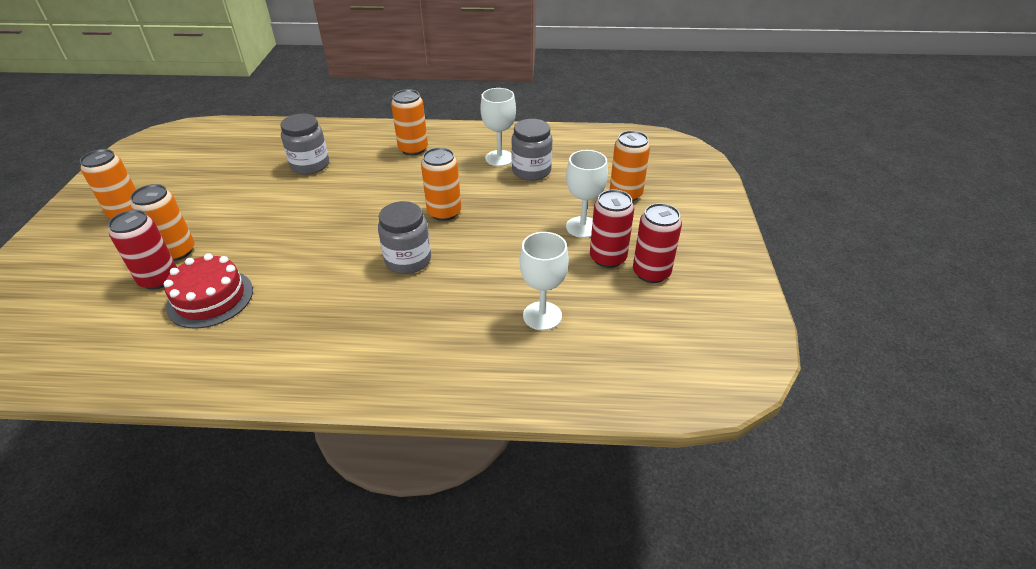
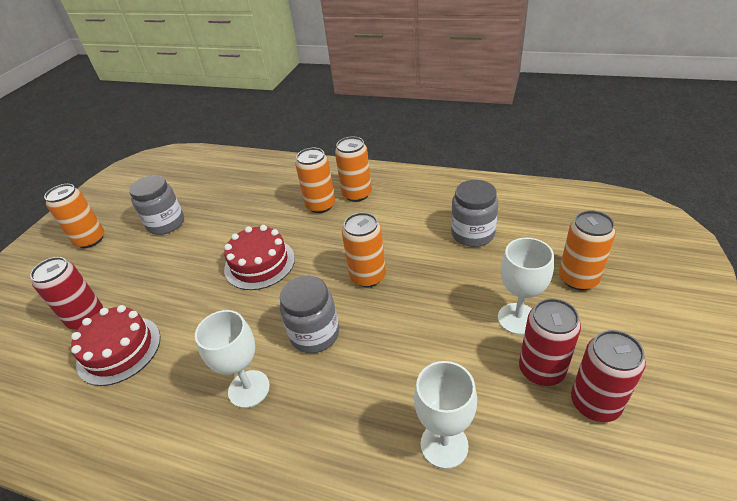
camera: 20 degrees right, 0 degrees up
orange can [130,184,195,261] -> orange can moved to [295,148,335,213]
grey jar [280,114,329,175] -> grey jar moved to [129,175,184,235]
white goblet [480,88,516,166] -> white goblet moved to [195,310,270,408]
none -> red cake [224,225,295,290]

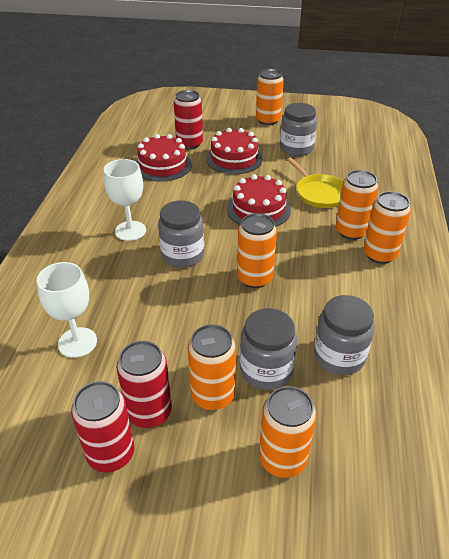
camera: 75 degrees right, 0 degrees up
white goblet [498,238,554,335] -> orange can [188,324,236,410]
none -> red cake [206,128,263,174]
none -> grey jar [240,308,297,390]
none -> yellow pan [287,158,343,208]

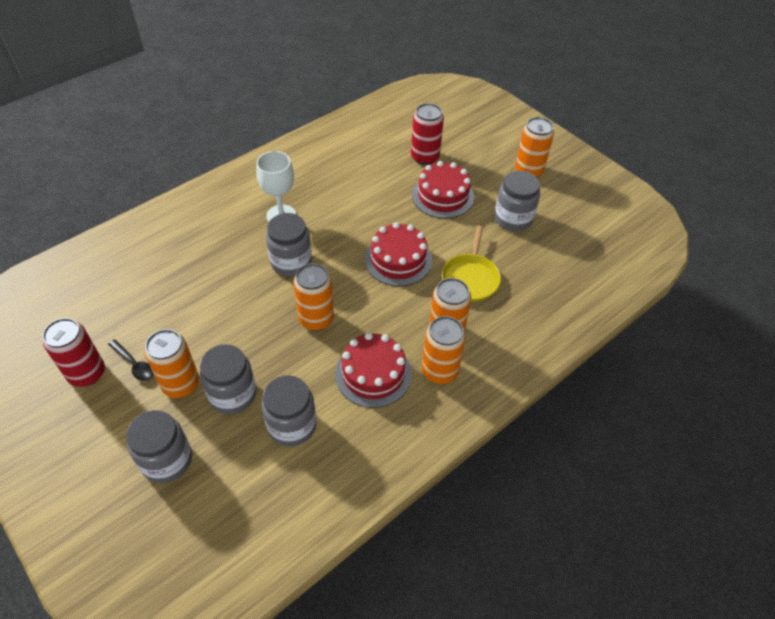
camera: 40 degrees right, 10 degrees up
white goblet [37,262,97,358] -> none
red can [116,341,172,428] -> black spoon [108,339,154,381]
red cake [135,134,192,182] -> red cake moved to [335,332,412,408]
orange can [259,386,317,478] -> grey jar [126,410,192,483]

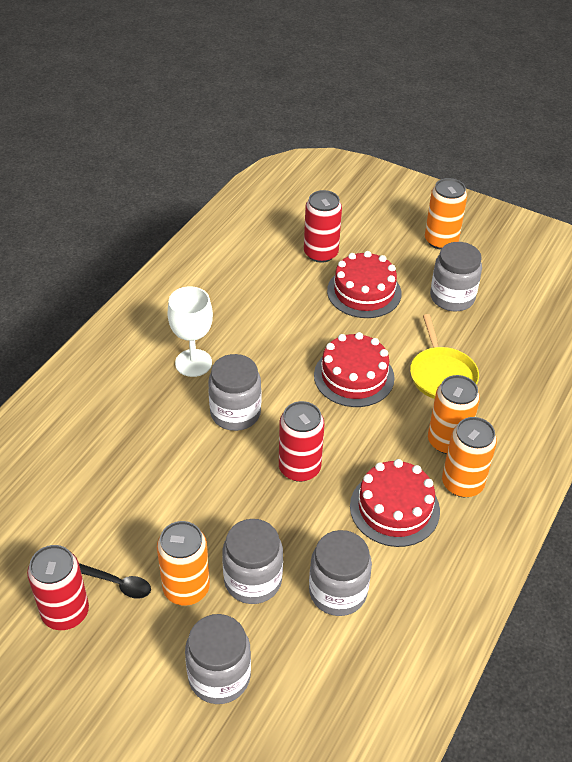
camera: 20 degrees left, 5 degrees down
orange can [293,263,334,330] -> red can [279,401,324,482]

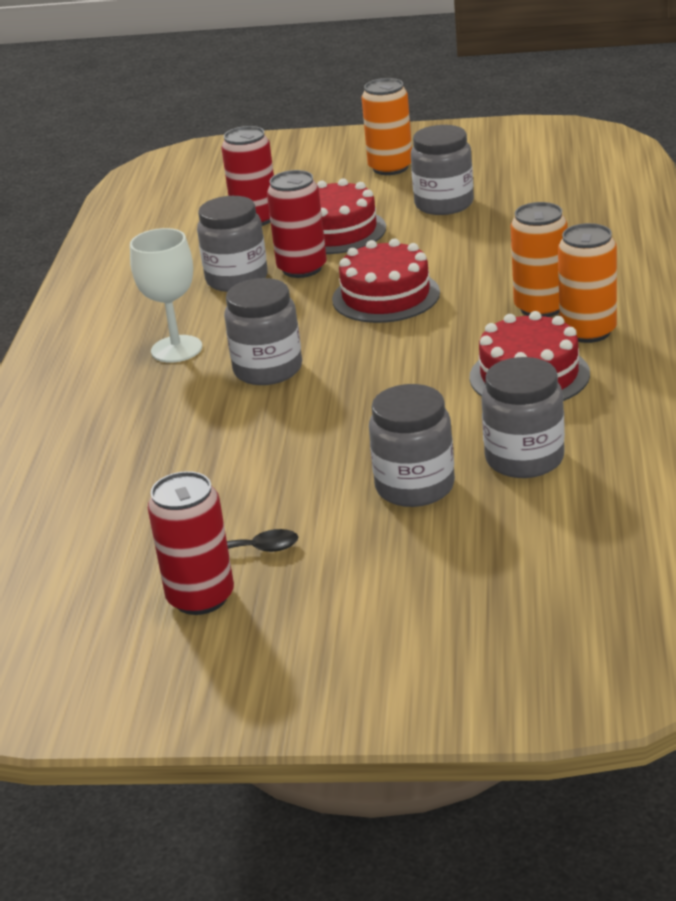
camera: 20 degrees left, 15 degrees down
orange can [157,521,210,605] -> none
grey jar [185,614,251,704] -> grey jar moved to [197,196,268,292]
red can [279,401,324,482] -> red can moved to [267,170,326,278]
yellow pan [410,314,479,399] -> none

